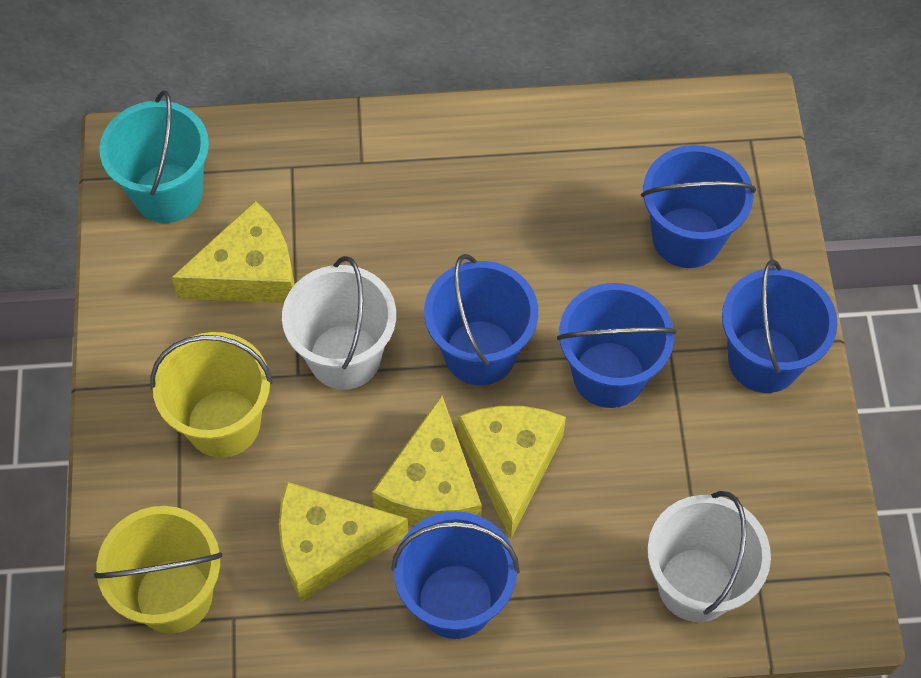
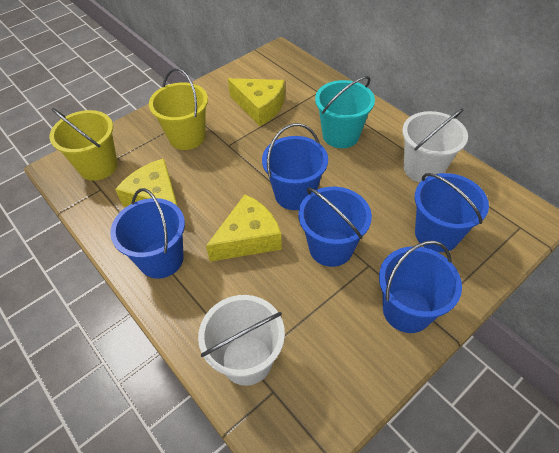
camera: 55 degrees right, 10 degrees down
turquoise bucket [99,90,209,223] -> turquoise bucket moved to [315,76,375,148]
white bucket [282,256,396,390] -> white bucket moved to [402,108,468,183]
yellow cheese [372,395,482,525] -> none

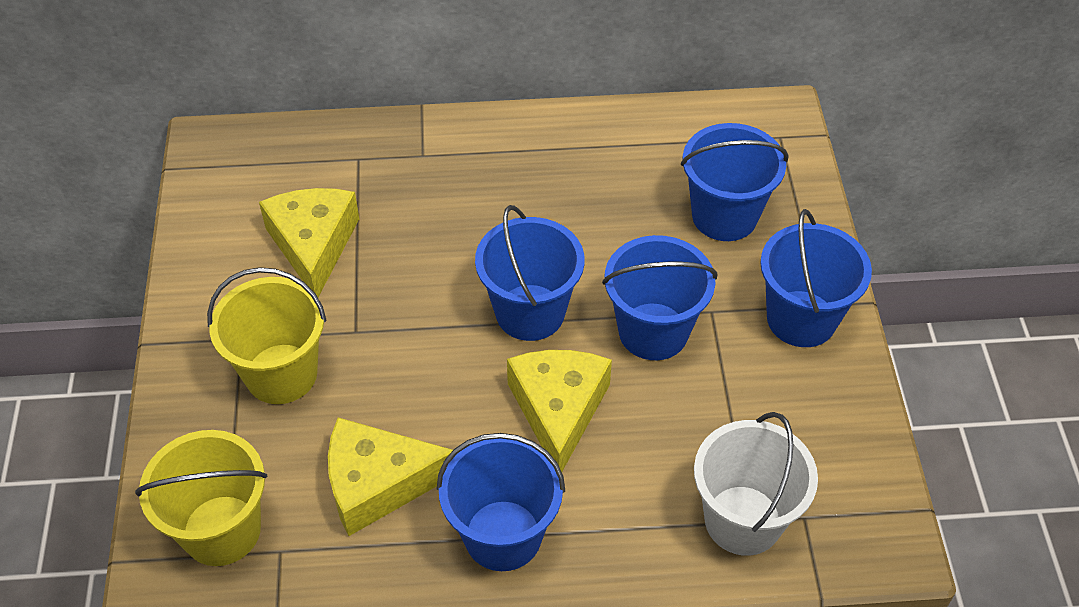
camera: 55 degrees left, 0 degrees up
yellow cheese [228,78,285,126] -> yellow cheese turned 75 degrees counterclockwise [259,188,359,297]
turquoise bucket [315,76,375,148] -> none
white bucket [402,108,468,183] -> none

